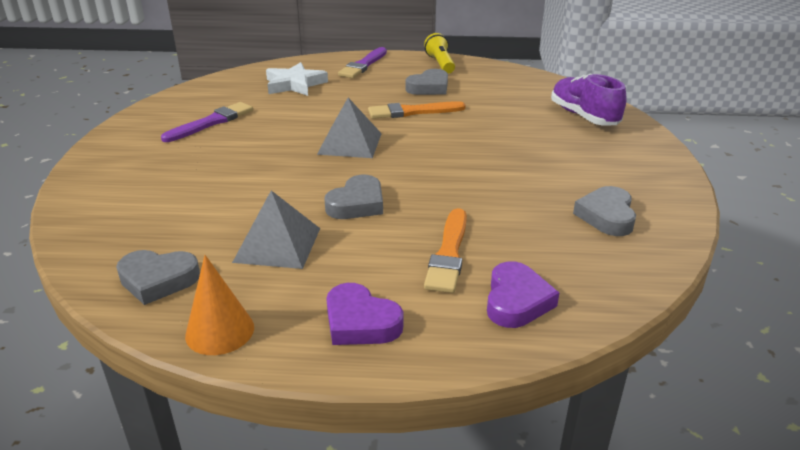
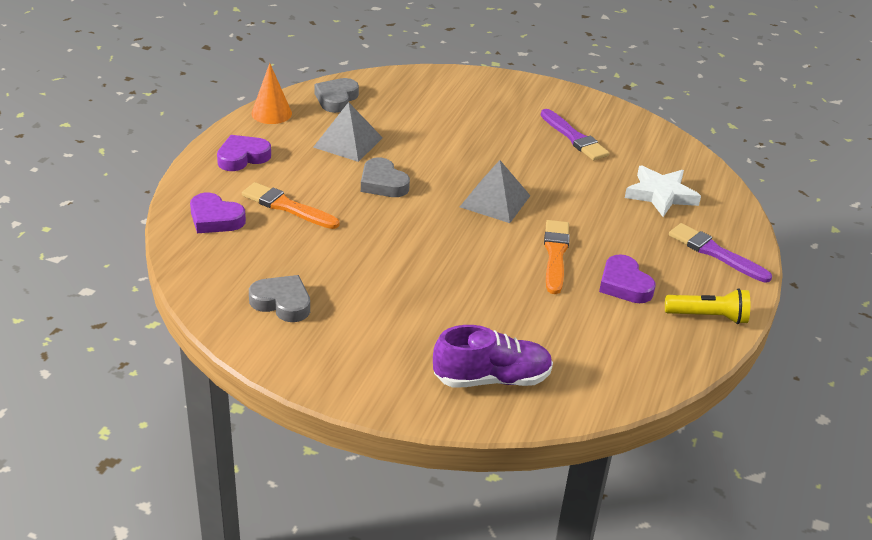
camera: 105 degrees right, 5 degrees up
grey heart [406,69,448,95] -> purple heart [599,254,655,303]

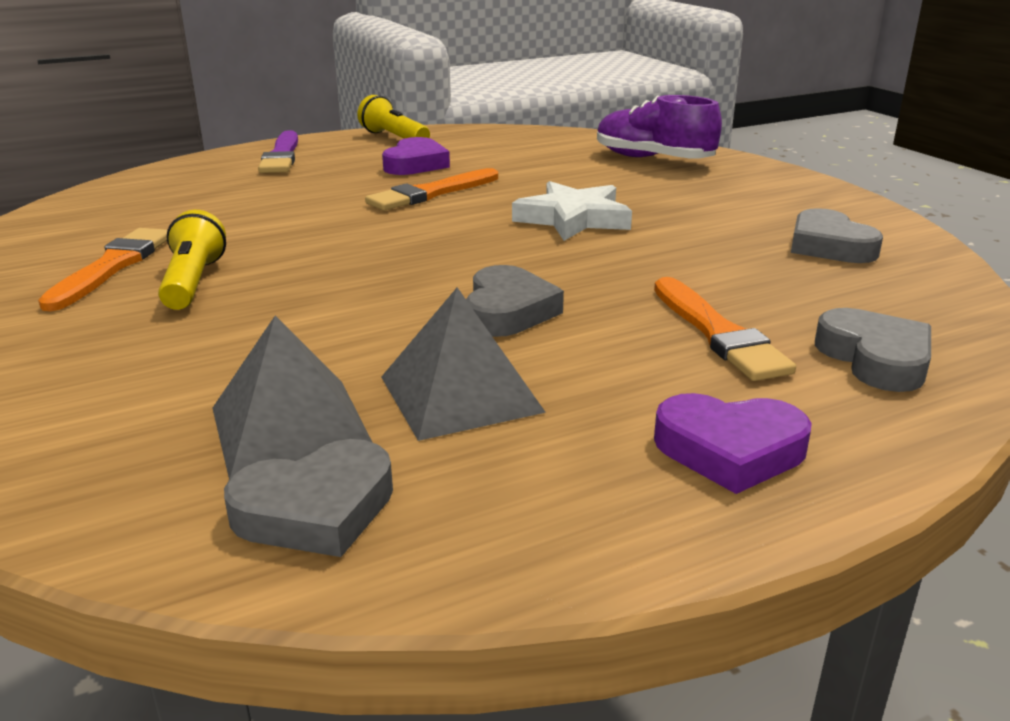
camera: 135 degrees left, 10 degrees down
purple heart [190,193,246,233] -> grey heart [815,308,931,392]
orange cone [251,63,292,124] -> none
grey pyramid [460,160,531,223] -> grey pyramid moved to [212,316,373,479]
purple brush [541,109,609,160] -> orange brush [38,228,167,311]
white star [625,166,701,217] -> white star moved to [512,181,632,241]
none -> yellow flashlight [158,210,226,310]

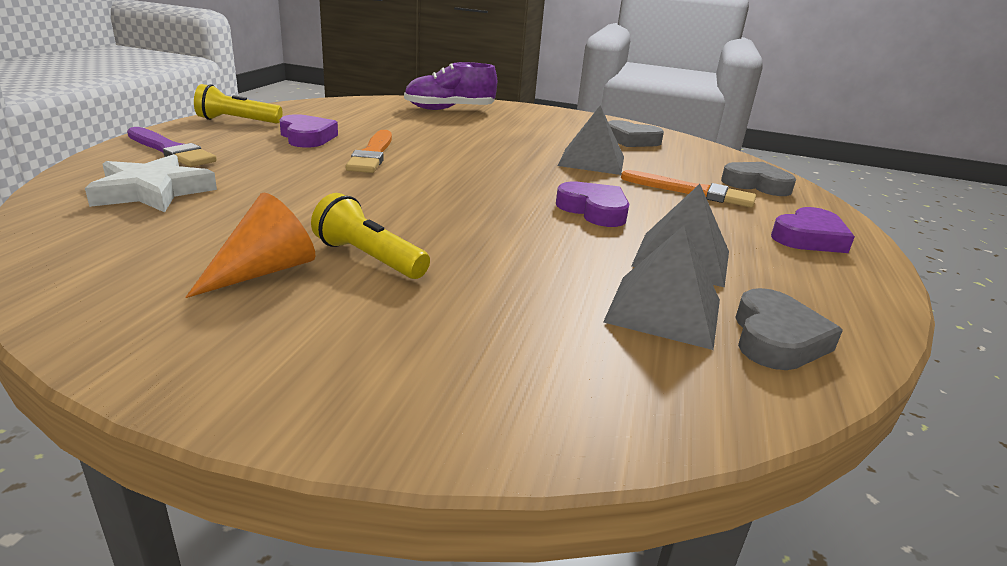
camera: 50 degrees left, 0 degrees up
orange brush [38,228,167,311] -> orange cone [185,193,315,298]
grey heart [466,265,564,337] -> purple heart [556,181,629,227]
white star [512,181,632,241] -> white star moved to [85,154,217,212]
none -> grey pyramid [558,105,624,175]

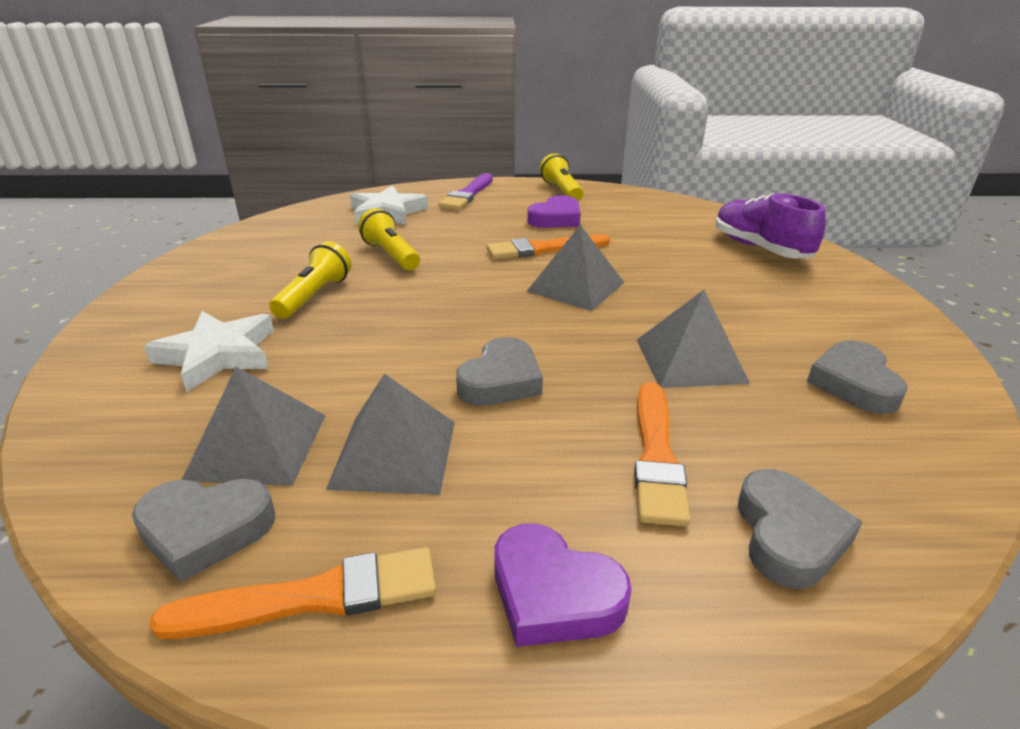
camera: 75 degrees right, 5 degrees up
orange cone [185,193,315,298] -> none
purple heart [556,181,629,227] -> grey heart [456,337,543,406]
none -> white star [144,311,274,392]
none -> orange brush [149,547,436,639]
none -> yellow flashlight [358,208,420,270]
none -> grey pyramid [526,225,624,311]

